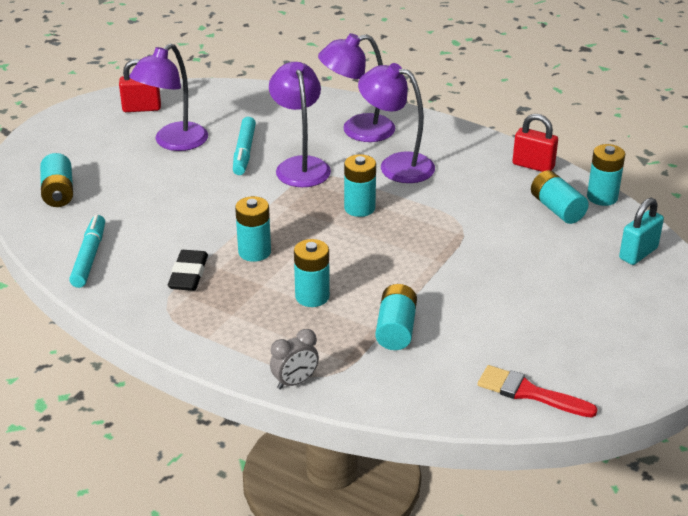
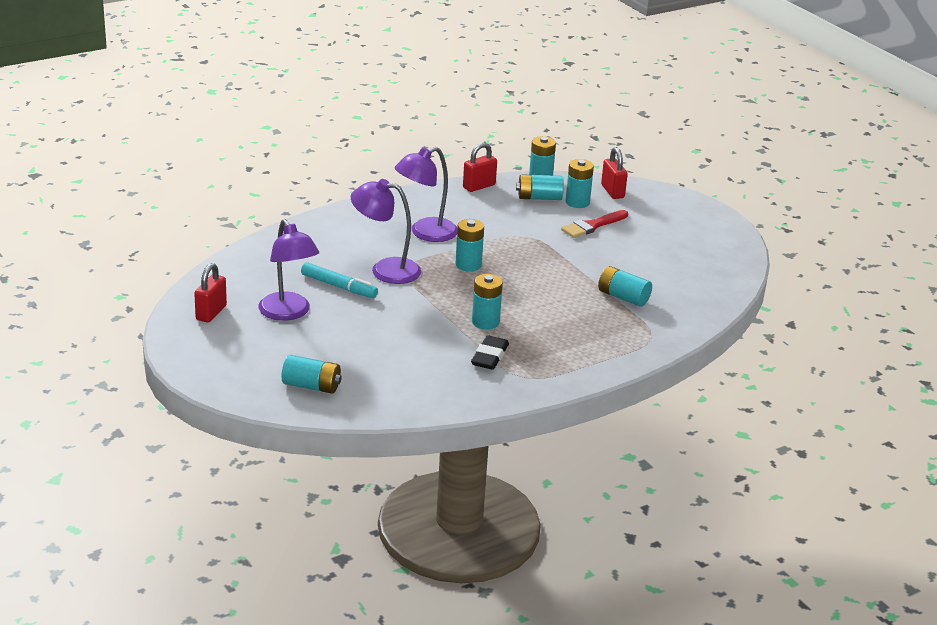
camera: 65 degrees left, 5 degrees down
turquoise marker [69,215,105,288] -> none
black eraser [168,250,208,291] -> black eraser turned 75 degrees clockwise [471,335,509,370]
grey clock [270,329,319,389] -> none
turquoise battery [294,239,330,307] -> turquoise battery moved to [566,159,594,208]
purple lamp [318,33,395,142] -> none
red brush [478,365,598,418] -> red brush moved to [561,210,628,238]
turquoise padlock [619,198,664,265] -> red padlock [601,147,628,199]

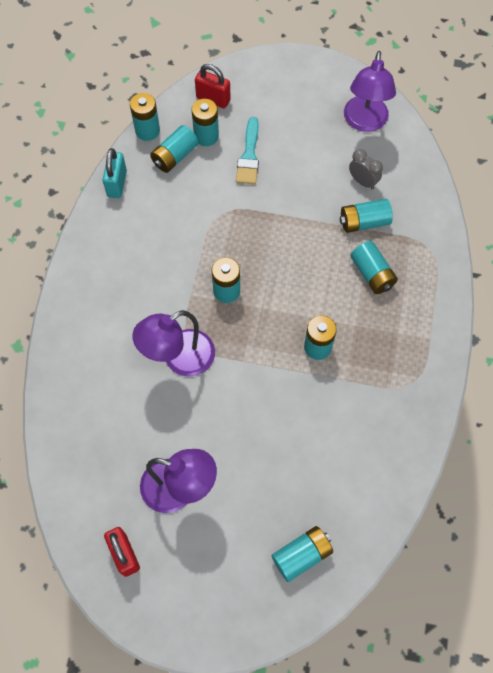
camera: 45 degrees left, 35 degrees up
turquoise marker [301,262,378,298] -> none
purple lamp [394,147,457,242] -> purple lamp moved to [344,51,396,132]
red padlock [463,142,497,192] -> turquoise padlock [102,148,127,198]
black eraser [471,335,509,370] -> none
red brush [561,210,628,238] -> turquoise brush [236,117,259,184]
none -> grey clock [349,149,383,190]
none -> turquoise battery [350,241,398,294]

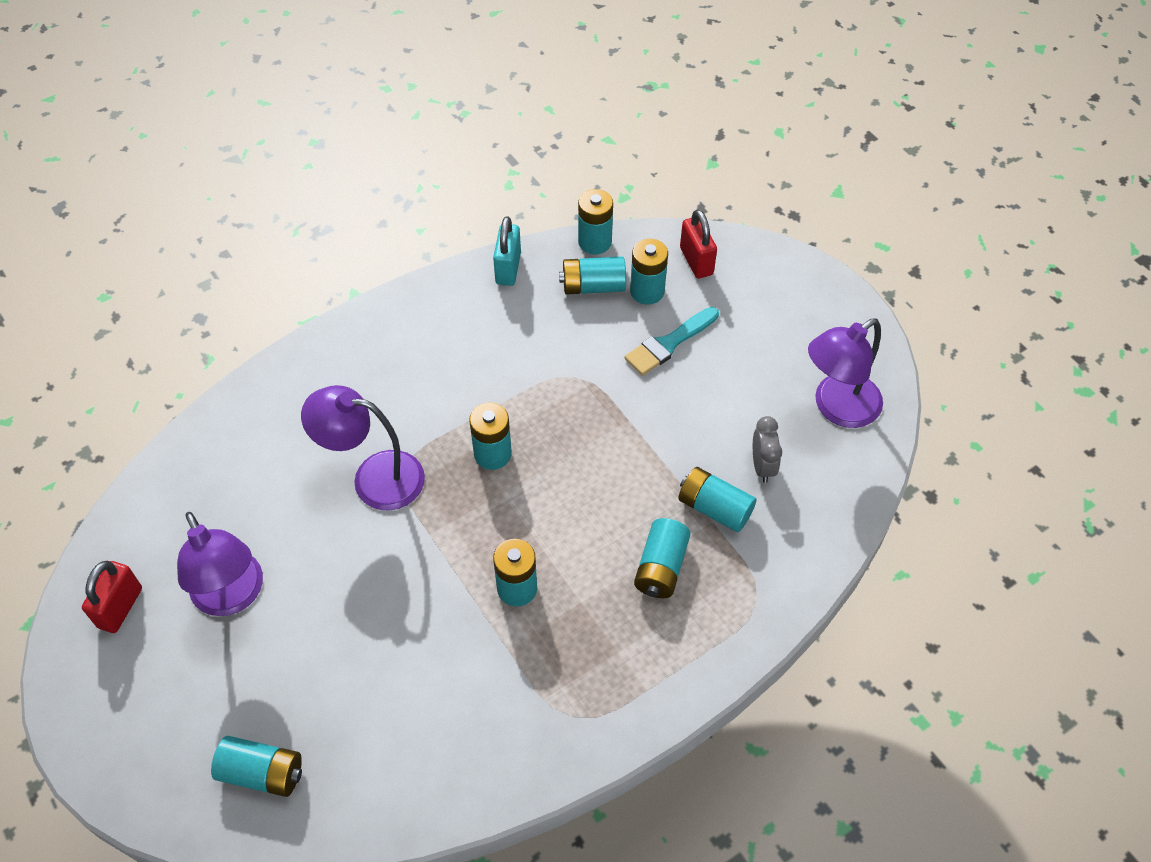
camera: 45 degrees right, 10 degrees down
turquoise padlock [102,148,127,198] -> turquoise padlock turned 45 degrees counterclockwise [493,216,521,286]

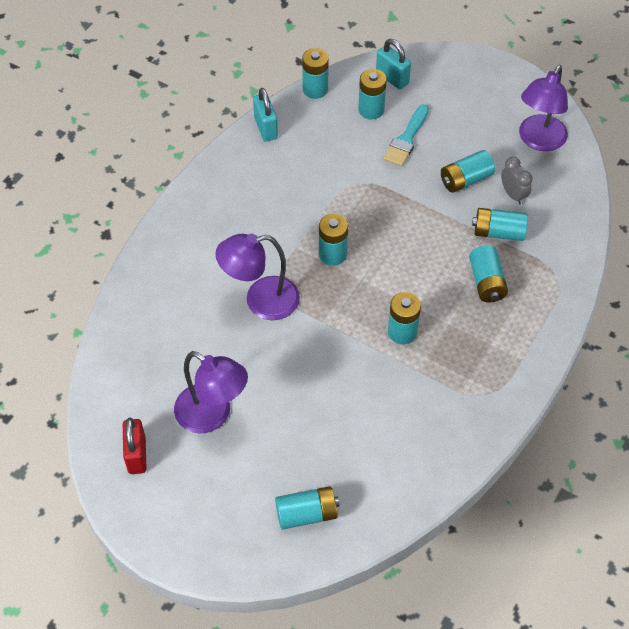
camera: 25 degrees left, 0 degrees up
turquoise battery [559,256,626,295] -> turquoise battery moved to [441,150,495,193]
red padlock [680,209,717,279] -> turquoise padlock [376,39,411,90]

